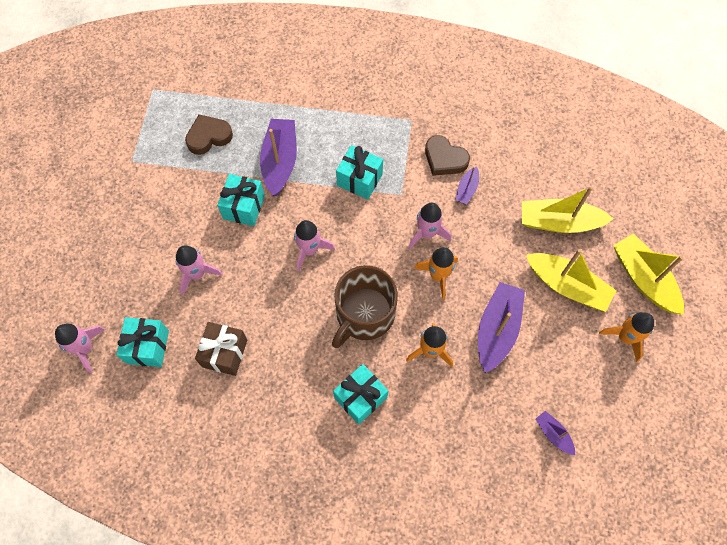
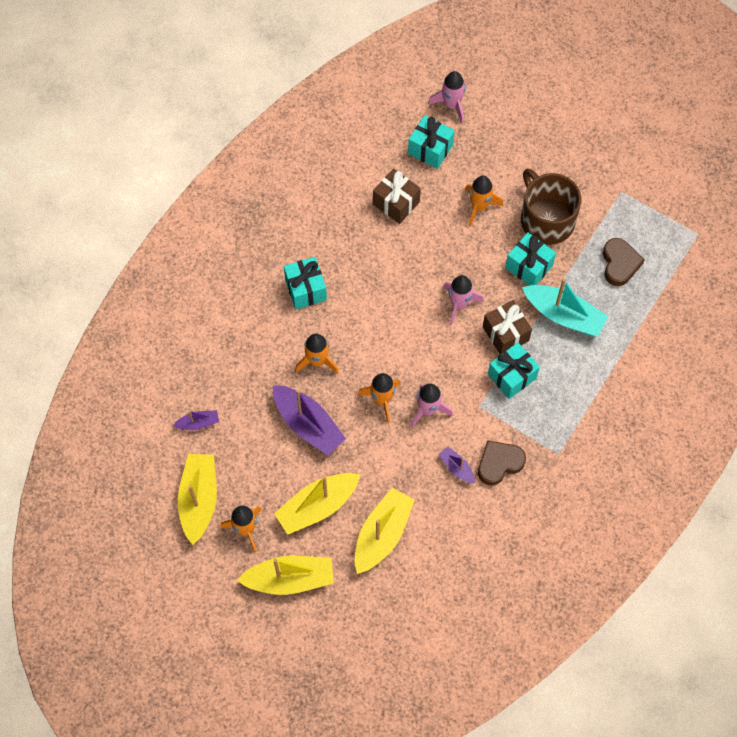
camera: 115 degrees right, 0 degrees up
pink rocket [176,245,223,295] -> orange rocket [465,176,503,227]
purple boat [260,119,297,196] -> turquoise boat [522,278,608,337]
brown mug [332,265,398,348] -> brown mug moved to [521,168,581,245]
none -> yellow boat [178,454,217,545]
none -> brown gift [483,300,532,355]

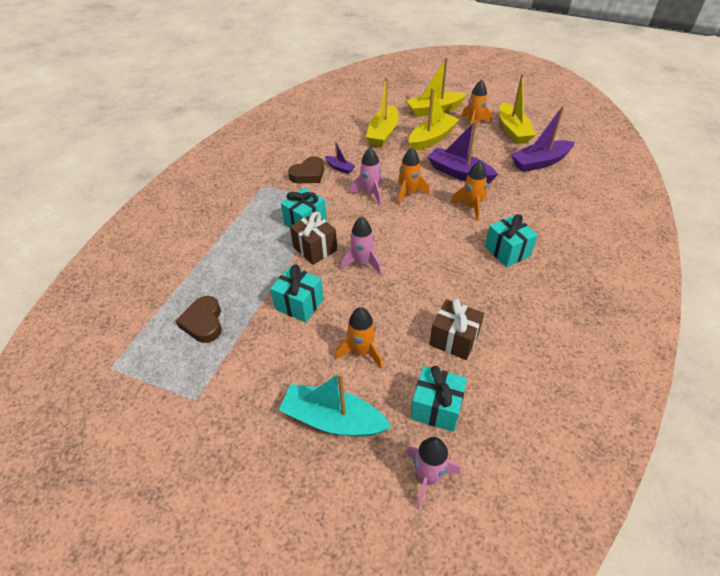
camera: 170 degrees right, 20 degrees down
purple boat [173,410,219,430] -> purple boat [511,106,575,172], size x1.99
brown mug [521,168,581,245] -> none
turquoise boat [522,278,608,337] -> turquoise boat moved to [279,372,392,436]

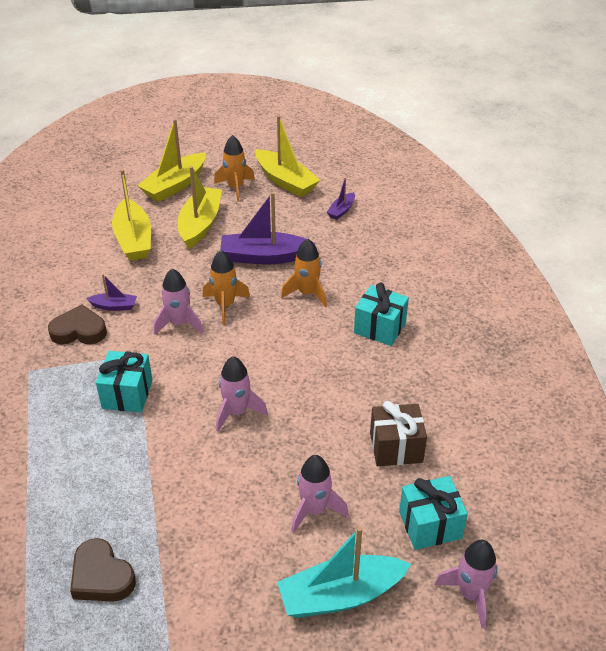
camera: 35 degrees left, 5 degrees down
turquoise gift [270,265,324,322] -> none
brown heart [288,156,324,183] -> brown heart turned 105 degrees counterclockwise [48,304,107,344]
brown gift [290,212,337,265] -> none
orange rocket [335,307,383,369] -> pink rocket [291,455,349,534]
purple boat [511,106,575,172] -> purple boat [326,177,355,220], size x0.50

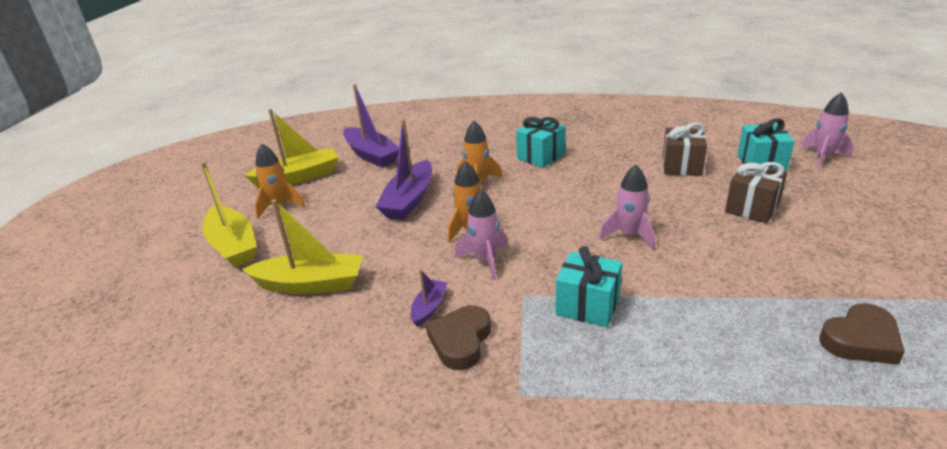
camera: 70 degrees left, 10 degrees down
yellow boat [178,166,222,249] -> none
turquoise boat [277,526,411,618] -> none
pink rocket [291,455,349,534] -> brown gift [725,162,787,223]
purple boat [326,177,355,220] -> purple boat [343,84,399,168], size x1.99

